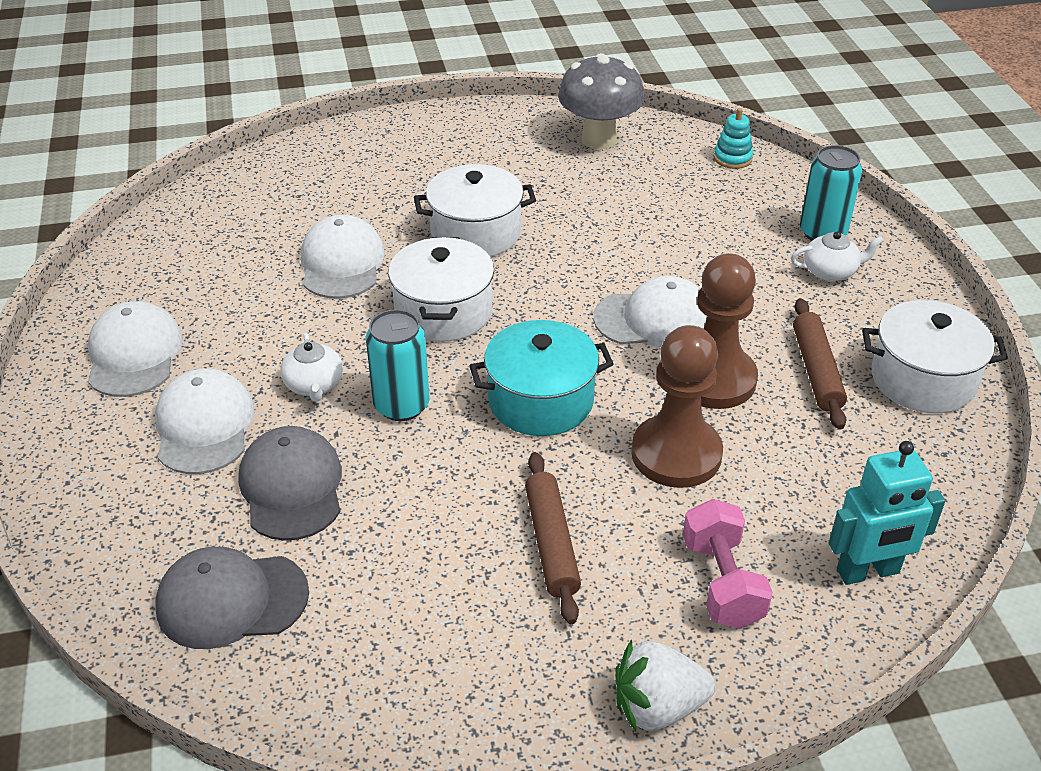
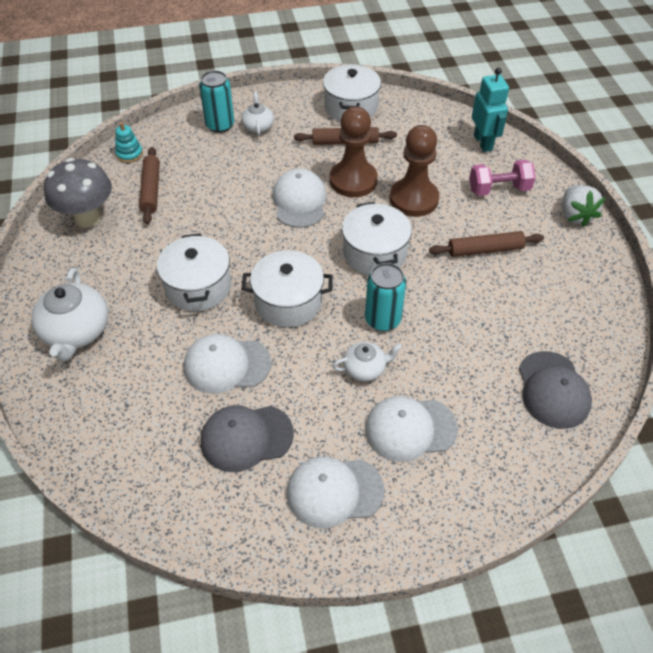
camera: 90 degrees left, 10 degrees up
grey cap [238,426,342,541] -> grey cap moved to [201,405,294,472]
turquoise pot [469,320,613,436] -> white pot [342,202,412,275]
none -> white teapot [31,268,108,362]
none -> brown rolling pin [139,147,160,224]

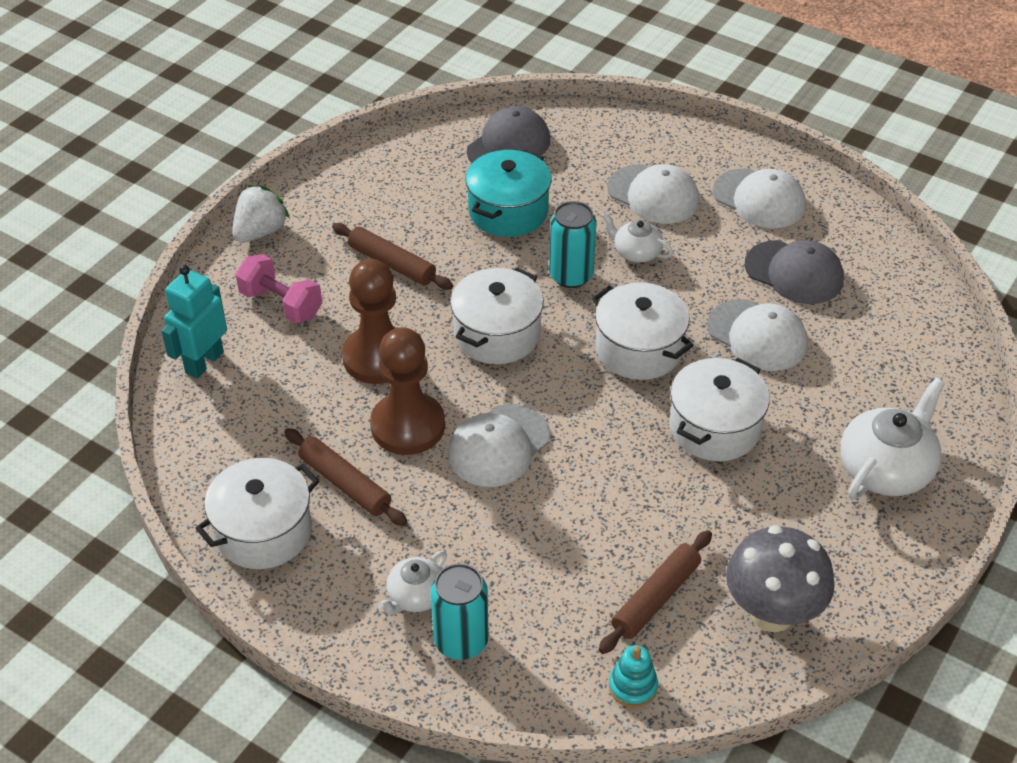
camera: 135 degrees left, 5 degrees down
none -> turquoise pot [465,150,551,237]

